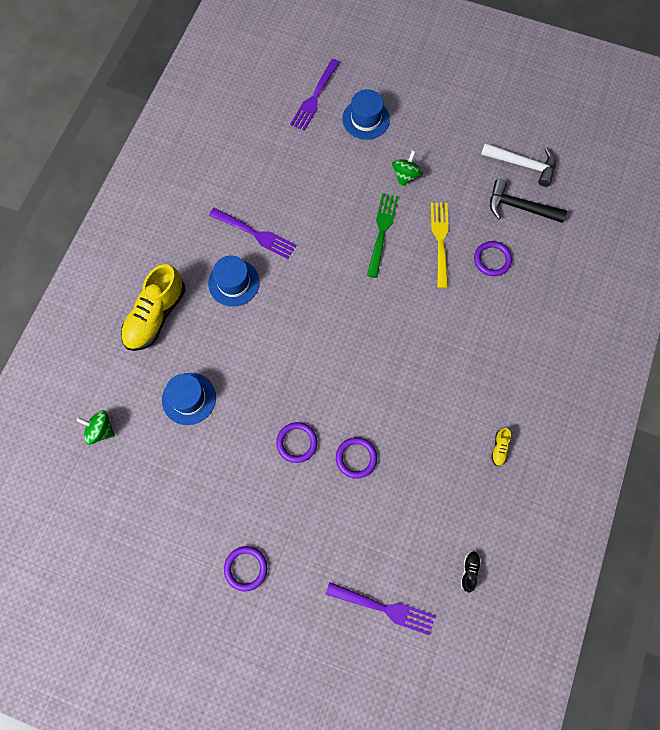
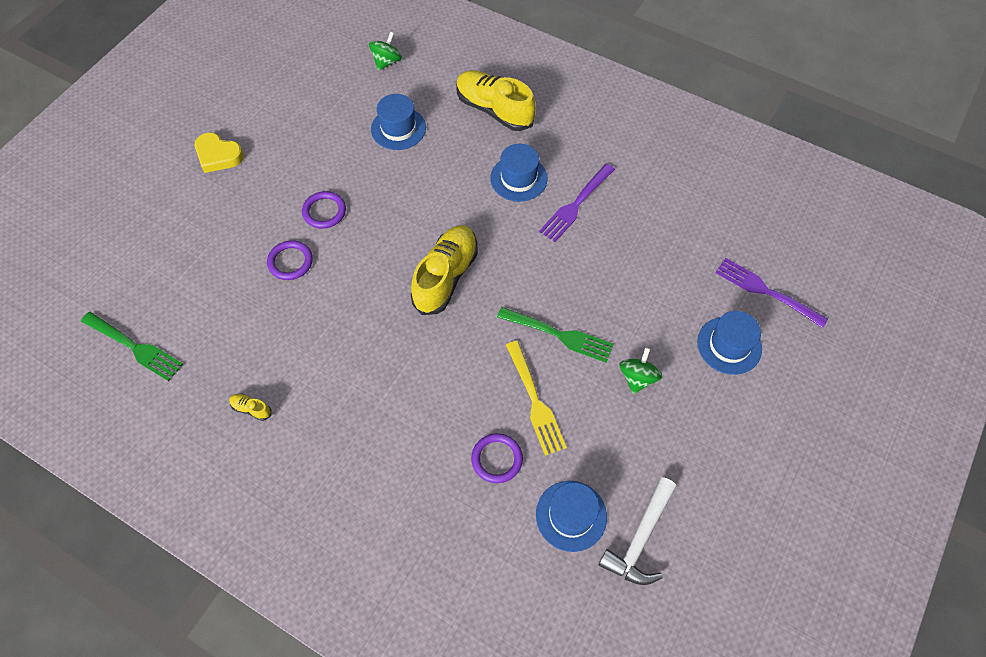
camera: 100 degrees right, 10 degrees down
purple ring [224,546,267,591] -> yellow heart [195,132,244,173]
purple fork [326,582,435,636] -> none
green spinning top [392,150,423,186] -> green spinning top turned 105 degrees counterclockwise [619,347,662,394]
yellow fork [431,203,449,288] -> yellow fork turned 60 degrees clockwise [506,341,567,456]
black shoe [461,551,481,592] -> green fork [81,312,183,381]
black hammer [490,179,567,223] -> blue hat [536,481,607,552]
none -> yellow shoe [411,225,478,315]

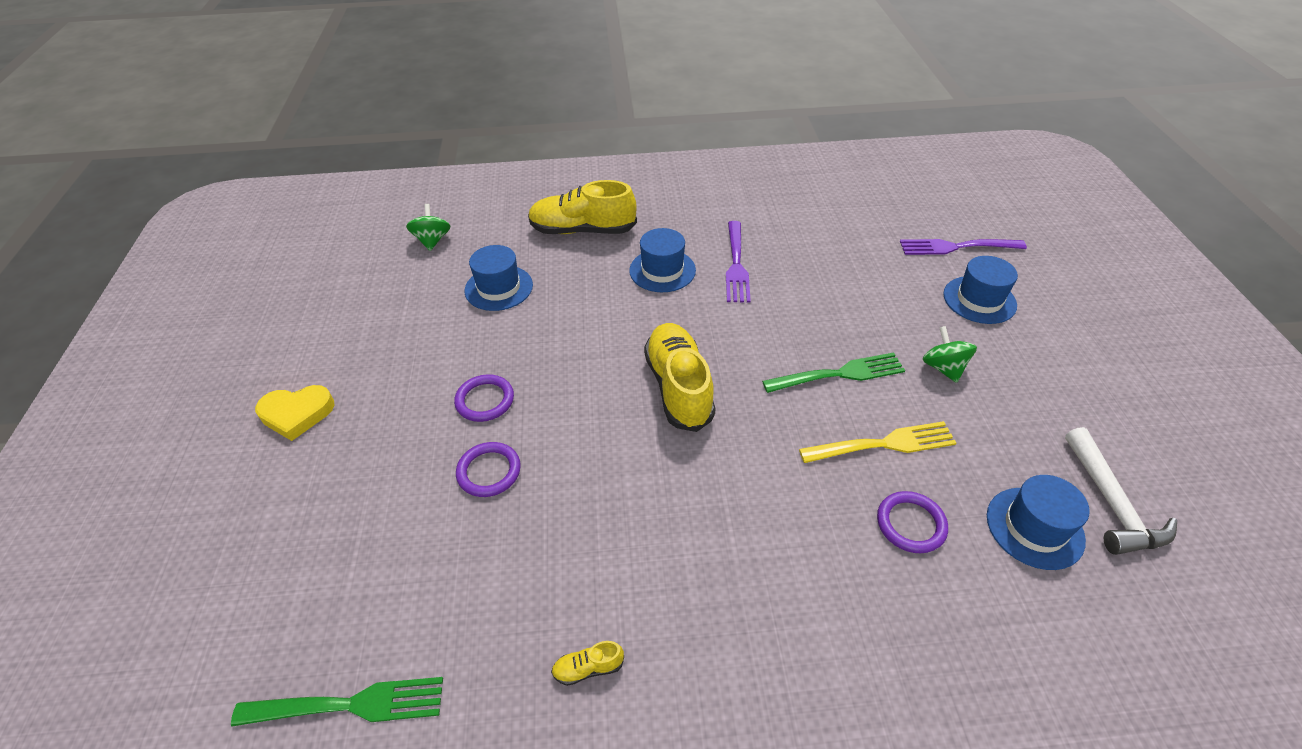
camera: 35 degrees left, 15 degrees down
yellow fork [506,341,567,456] -> yellow fork turned 45 degrees counterclockwise [799,421,957,463]

